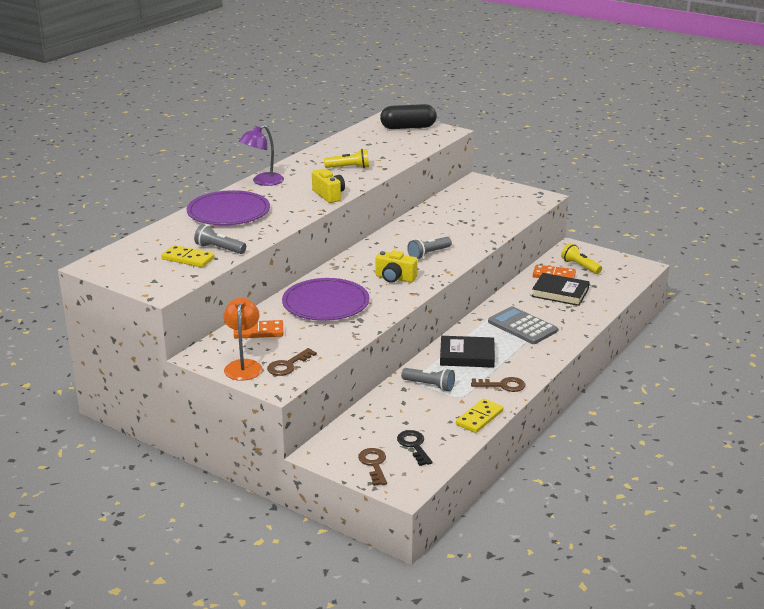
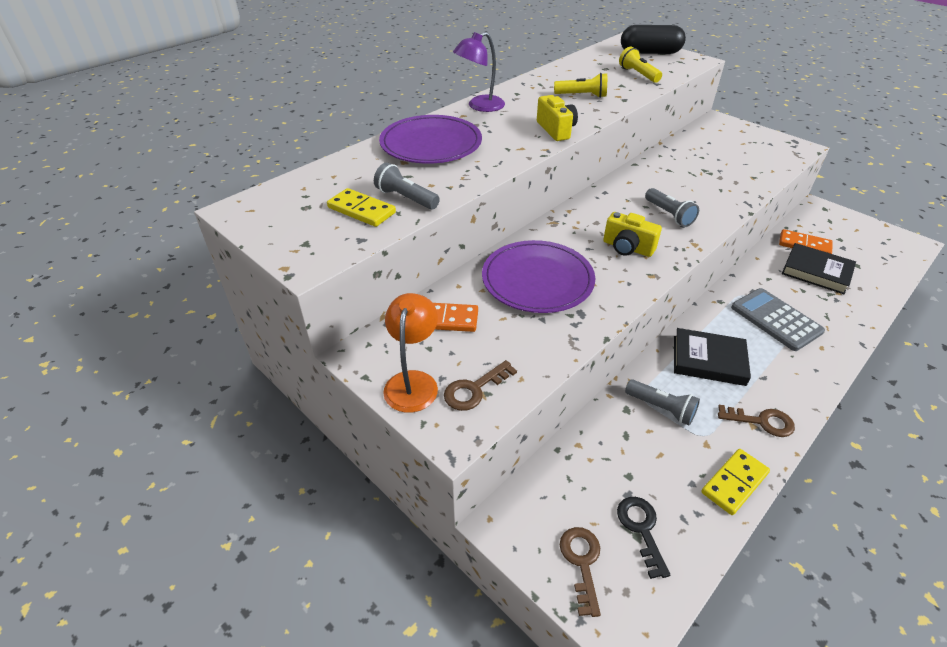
camera: 10 degrees right, 15 degrees up
grey flashlight [407,237,452,259] -> grey flashlight turned 90 degrees counterclockwise [645,188,699,227]
yellow flashlight [561,243,602,274] -> yellow flashlight moved to [619,47,662,83]

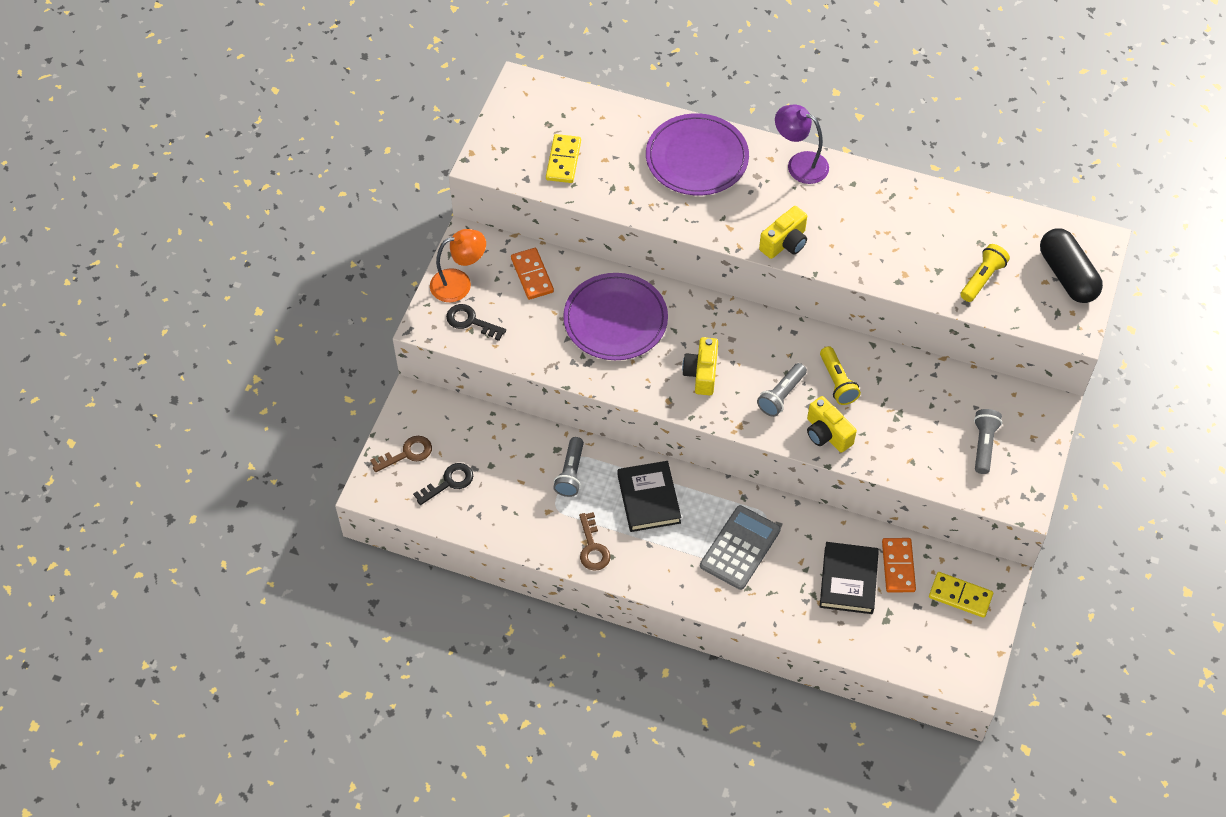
camera: 65 degrees right, 15 degrees up
grey flashlight [374,162,440,210] -> grey flashlight moved to [974,409,1002,474]
brown key [444,360,517,411] -> black key [446,304,506,341]
yellow flashlight [554,73,607,98] -> yellow flashlight moved to [820,346,861,405]
yellow domino [701,449,770,515] -> yellow domino moved to [929,572,993,618]
none -> yellow camera [807,396,857,453]

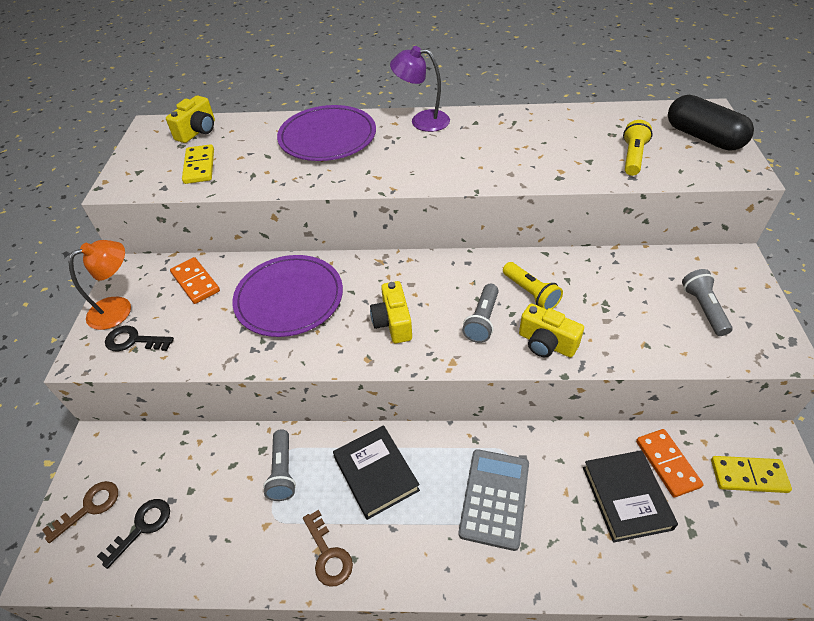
camera: 15 degrees left, 10 degrees down
yellow camera [759,206,807,259] -> yellow camera moved to [166,95,215,143]

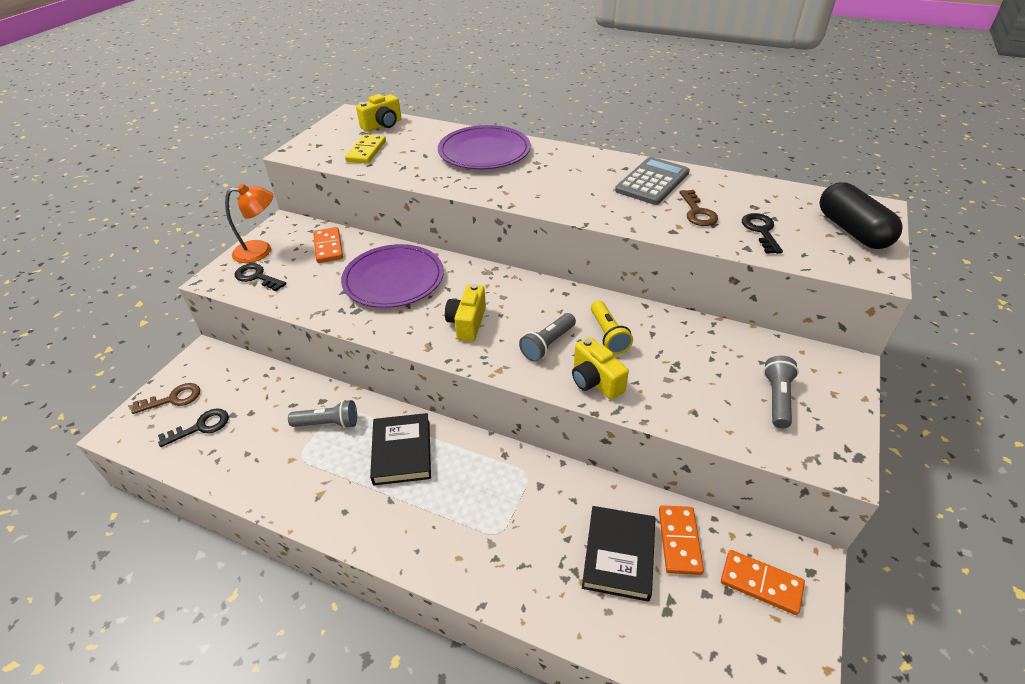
camera: 20 degrees right, 5 degrees down
grey flashlight [263,429,296,501] -> grey flashlight turned 105 degrees counterclockwise [288,400,357,429]
brown key [303,510,353,587] -> brown key moved to [680,190,718,226]
purple lamp [390,46,450,132] -> none
grey calculator [459,449,529,551] -> grey calculator moved to [615,157,690,205]
yellow flashlight [623,120,653,176] -> black key [742,213,783,254]
yellow domino [711,456,792,493] -> orange domino [721,550,805,615]

